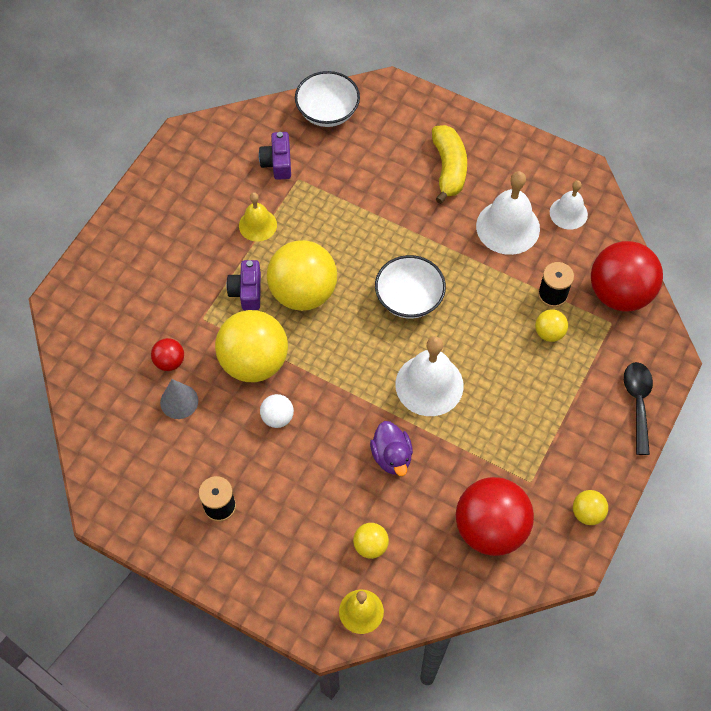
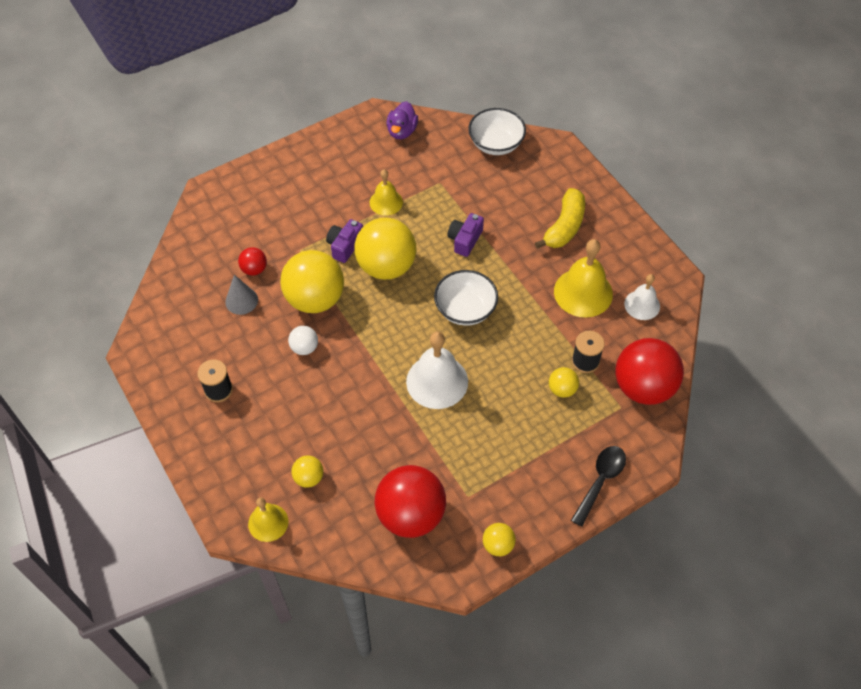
camera: 30 degrees right, 5 degrees down
purple camera [259,132,291,180] -> purple camera moved to [447,213,484,257]
purple duck [370,421,413,476] -> purple duck moved to [386,101,418,139]
white bell [476,171,540,255] -> yellow bell [554,239,613,318]

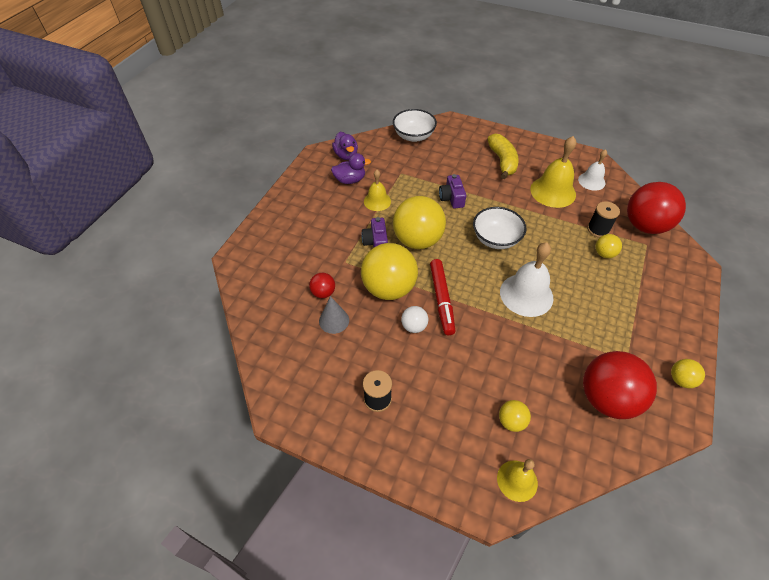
camera: 35 degrees left, 5 degrees down
black spoon [571,446,626,527] -> none
none -> purple duck [331,153,371,184]
none -> red marker [430,259,455,335]

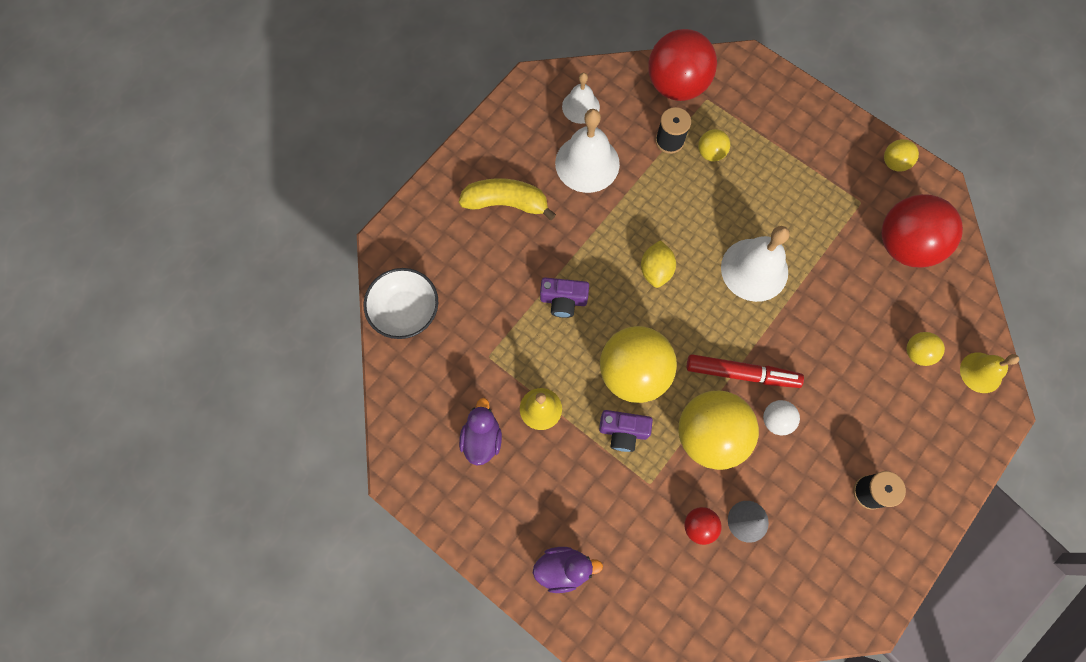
camera: 75 degrees left, 20 degrees up
purple duck [332,132,358,160] -> purple duck moved to [533,547,603,593]
white bowl [473,207,526,249] -> yellow lemon [641,240,676,288]
yellow bell [530,136,576,208] -> white bell [555,109,620,193]

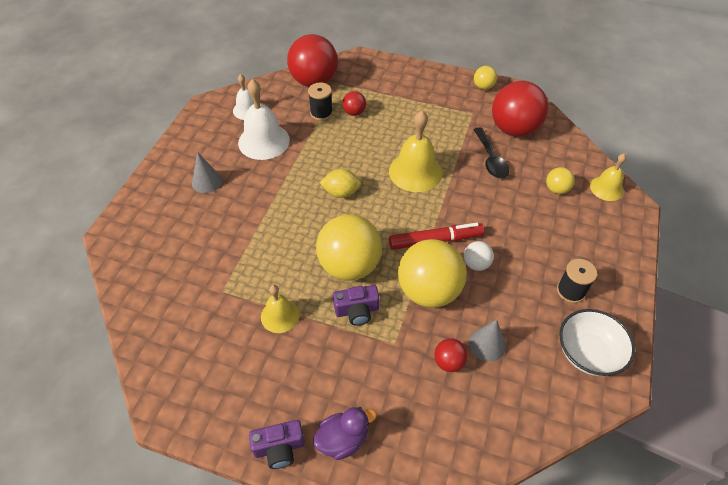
camera: 20 degrees left, 20 degrees down
white bowl [363,268,438,339] -> white bowl moved to [559,309,635,376]
yellow banana [459,178,556,220] -> grey cone [192,152,222,193]
purple duck [459,398,502,466] -> none
purple camera [540,277,589,318] -> purple camera moved to [249,420,305,469]
yellow lemon [641,240,676,288] -> yellow lemon turned 75 degrees counterclockwise [320,169,361,198]
yellow ball [698,129,730,162] -> red ball [342,91,366,116]
white bell [721,226,789,302] -> yellow bell [389,111,442,192]
none -> black spoon [473,127,509,179]

